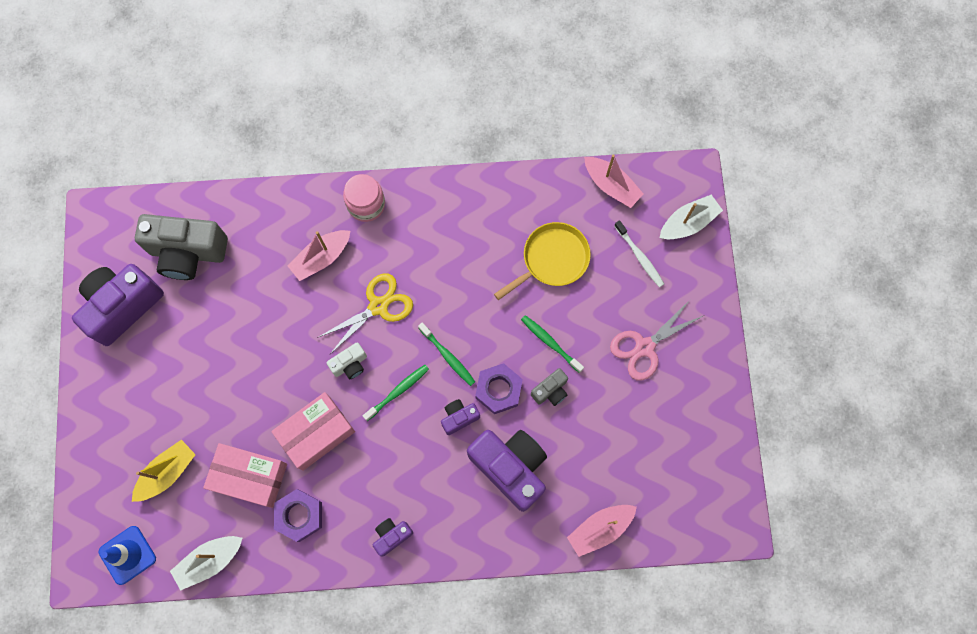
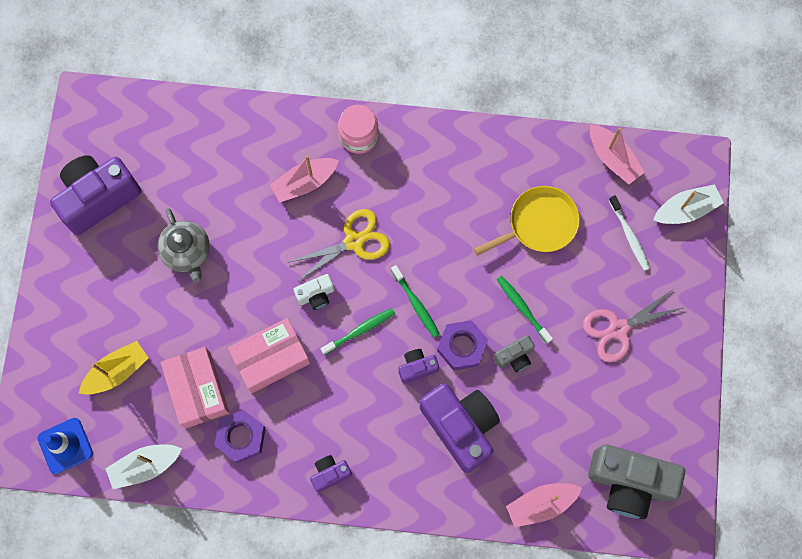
camera: 10 degrees right, 0 degrees up
grey camera [135,214,228,280] -> grey camera moved to [588,445,685,519]
pink box [203,443,287,508] -> pink box turned 45 degrees clockwise [161,347,229,429]
none -> grey teapot [157,208,210,283]

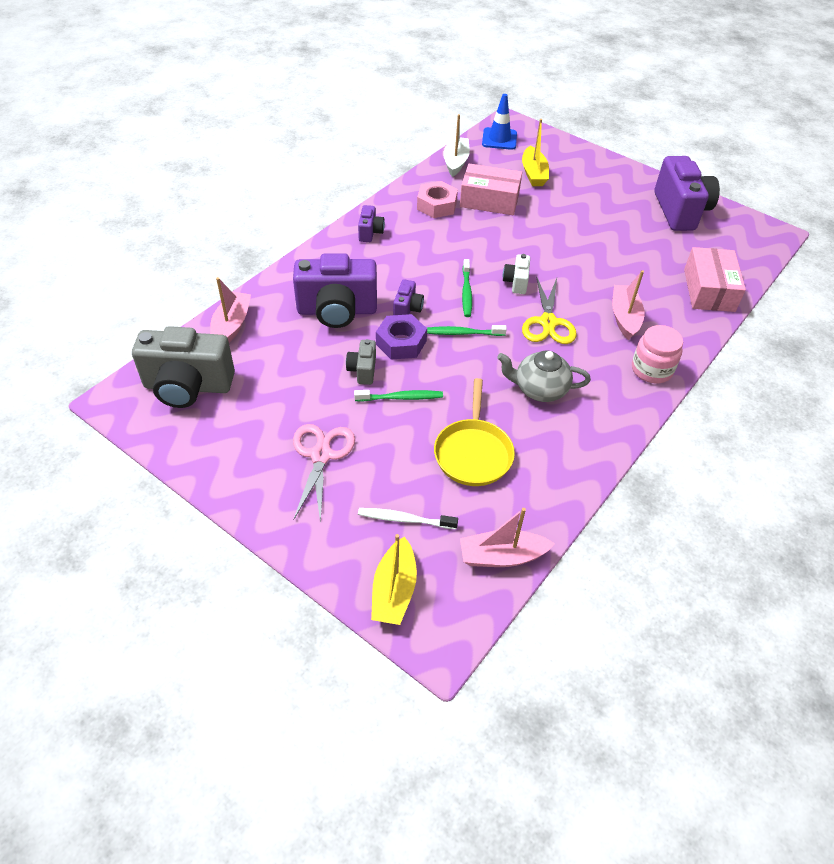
camera: 120 degrees right, 25 degrees down
grey teapot [157,208,210,283] -> grey teapot moved to [497,351,591,402]
purple nut [214,410,266,463] -> pink nut [417,181,458,218]
pink box [228,318,310,393] -> pink box moved to [684,247,746,312]
grey camera [588,445,685,519] -> grey camera turned 135 degrees counterclockwise [132,326,235,408]
white boat [653,184,724,224] -> yellow boat [371,534,417,625]

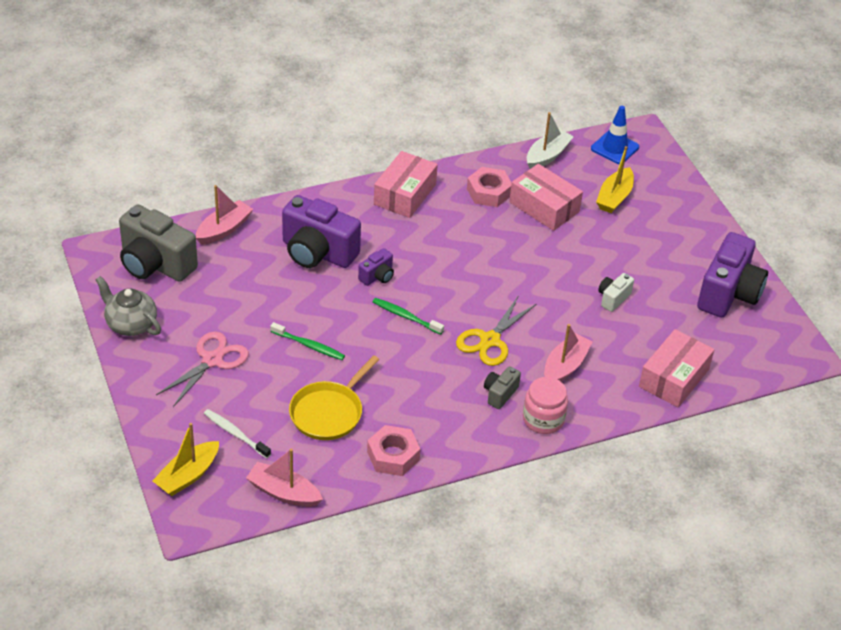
camera: 30 degrees right, 5 degrees down
grey camera [346,339,376,385] -> grey camera moved to [484,366,521,409]
purple camera [358,205,385,242] -> pink box [374,151,438,218]
purple nut [376,314,427,360] -> none
green toothbrush [462,259,472,317] -> none
grey teapot [497,351,591,402] -> grey teapot moved to [96,276,161,336]
white camera [503,254,530,294] -> white camera moved to [598,273,634,312]
none -> pink nut [367,425,420,476]

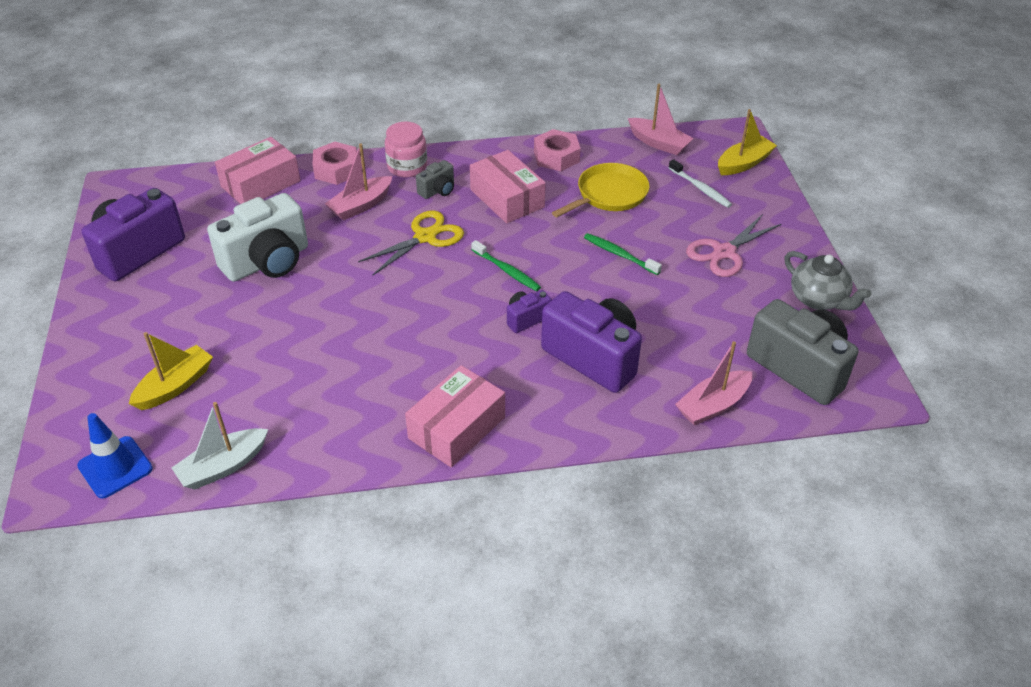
camera: 165 degrees left, 0 degrees up
pink nut [467,167,512,207] -> pink nut moved to [313,142,357,185]
pink box [509,164,583,231] -> pink box moved to [470,150,546,223]
white camera [598,273,634,312] -> white camera [207,193,308,282], size x2.12

